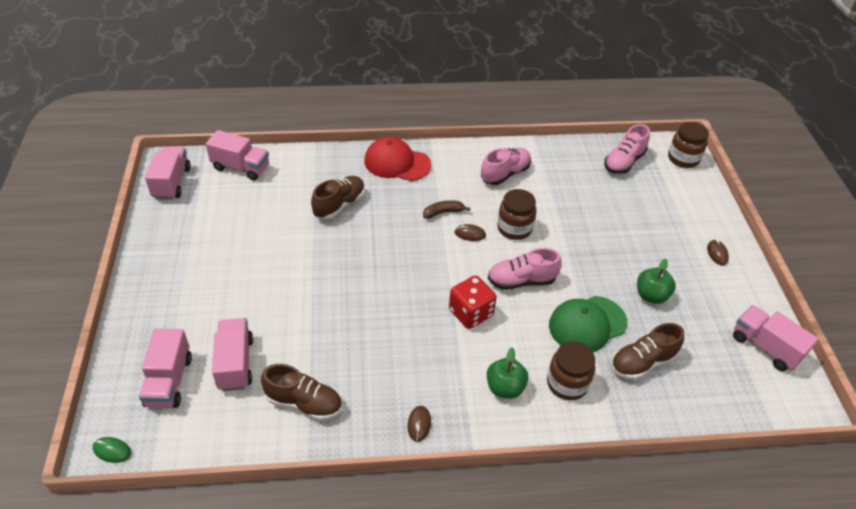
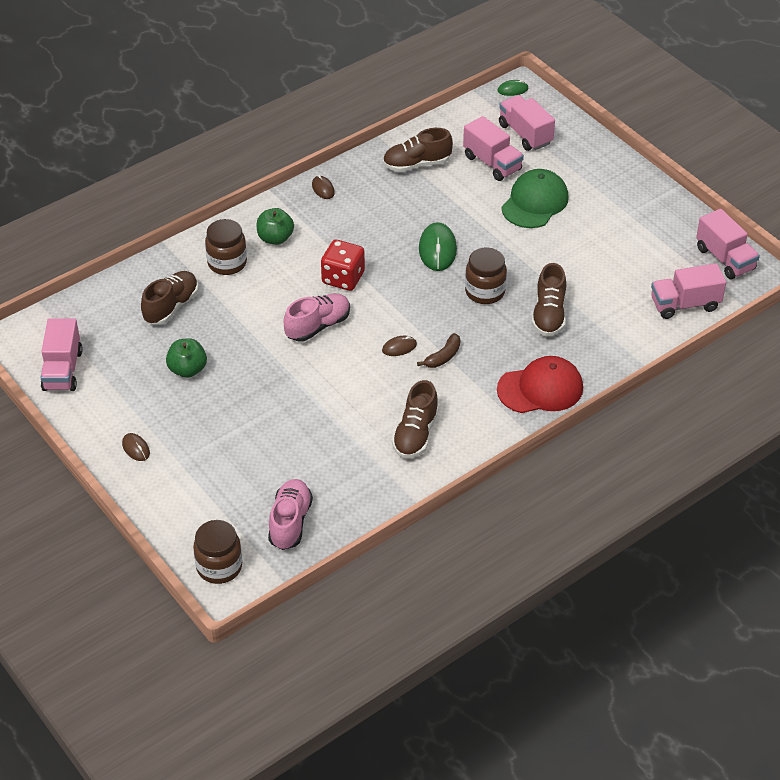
camera: 150 degrees right, 0 degrees up
pink shoe [481,148,531,185] -> brown shoe [392,380,439,458]
brown jar [497,189,536,240] -> brown jar moved to [465,248,507,304]
green cap [549,296,628,352] -> green cap moved to [501,169,569,228]
pink truck [733,305,818,371] -> pink truck turned 75 degrees clockwise [40,318,83,391]
none -> green mouse [419,222,457,271]

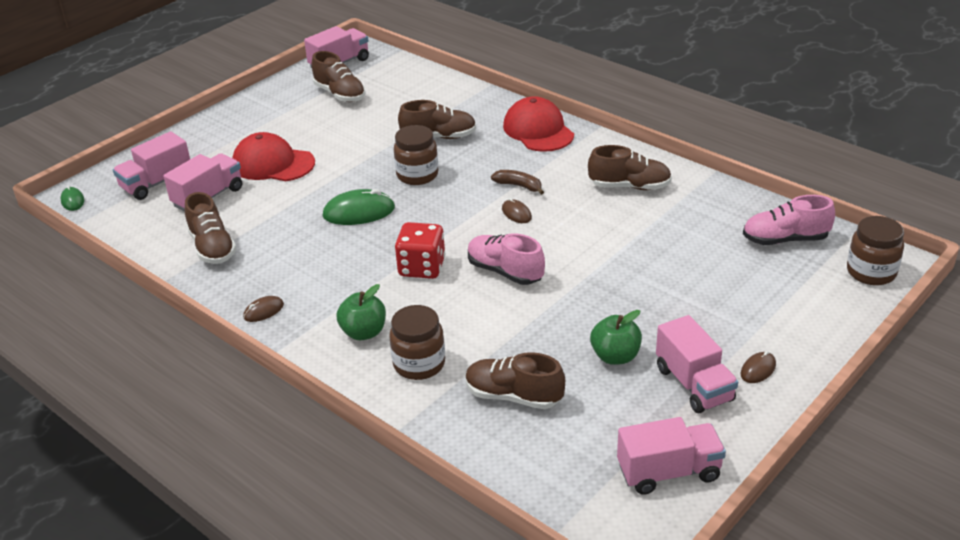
camera: 100 degrees left, 10 degrees down
green cap [501,169,569,228] -> red cap [232,132,315,181]
pink truck [651,263,726,319] -> pink truck moved to [656,315,738,413]
none -> brown shoe [312,51,366,102]

